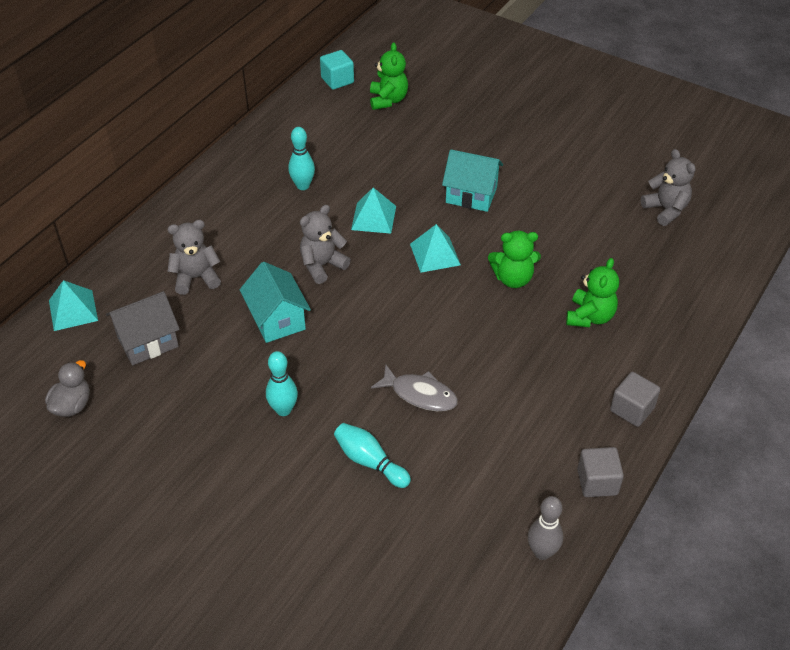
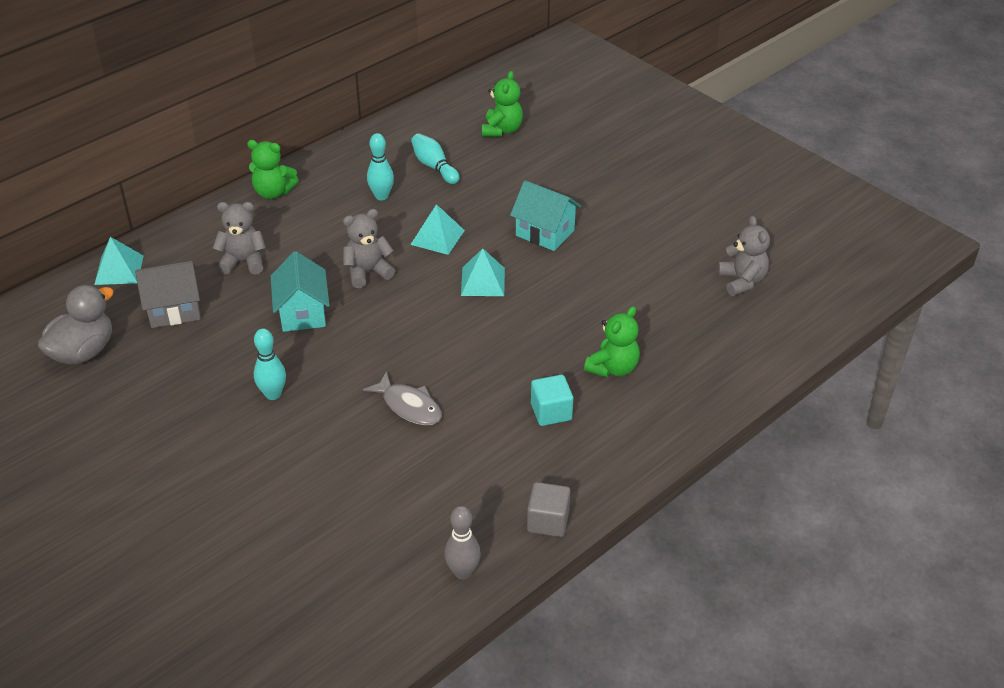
camera: 15 degrees right, 5 degrees down
grey duck [45,360,90,417] -> grey duck [38,285,114,364], size x1.54
turquoise cube [320,50,354,90] -> turquoise cube moved to [531,375,573,426]
turquoise bowling pin [334,423,411,488] -> turquoise bowling pin moved to [411,133,459,184]
green teddy bear [488,231,541,288] -> green teddy bear moved to [247,140,299,199]
grey cube [610,372,661,427] -> none

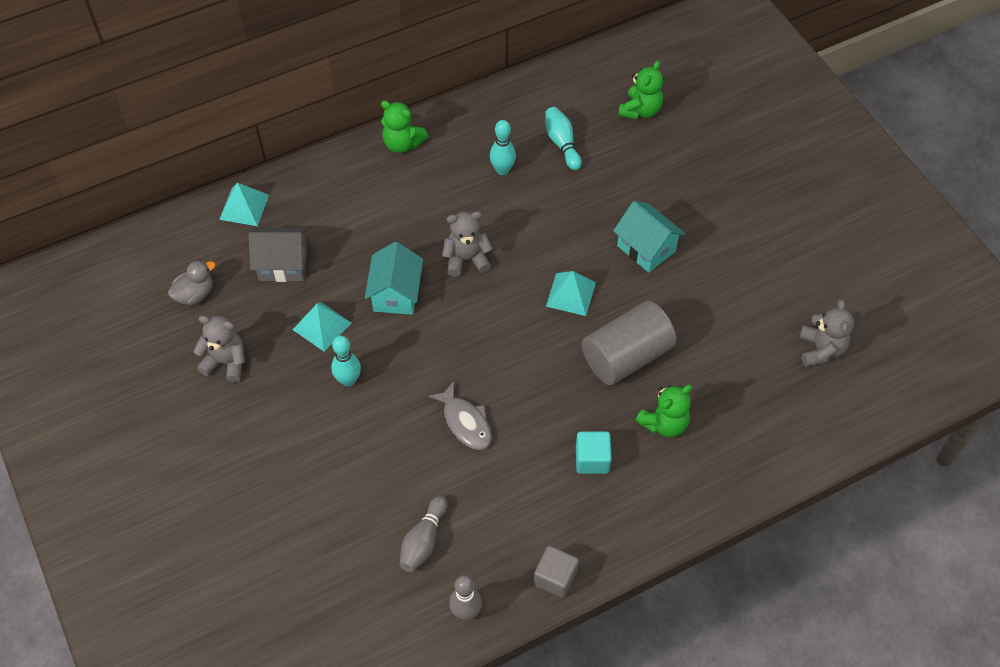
camera: 15 degrees right, 15 degrees up
grey duck [38,285,114,364] -> grey duck [168,260,215,305], size x0.65
grey teddy bear [213,202,266,275] -> grey teddy bear moved to [194,316,245,382]
turquoise pyramid [410,204,465,255] -> turquoise pyramid moved to [293,302,351,351]
none -> grey bowling pin [399,496,447,572]
none -> grey cylinder [582,301,677,385]

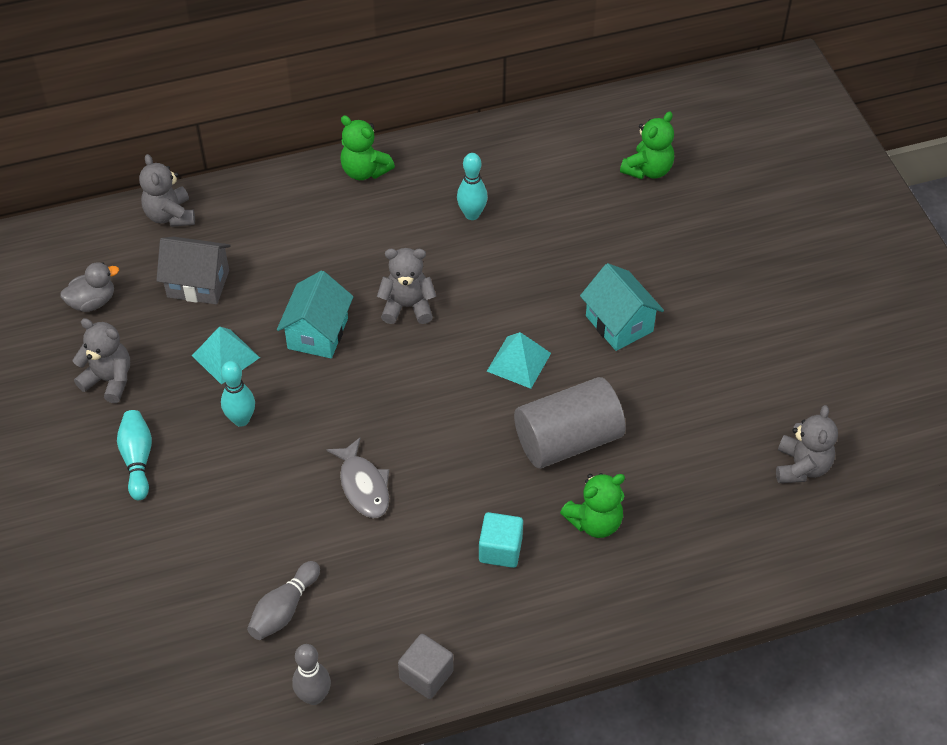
camera: 10 degrees right, 5 degrees down
turquoise pyramid [219,182,269,226] -> grey teddy bear [139,154,195,227]
turquoise bowling pin [545,107,582,170] -> turquoise bowling pin moved to [117,410,152,500]

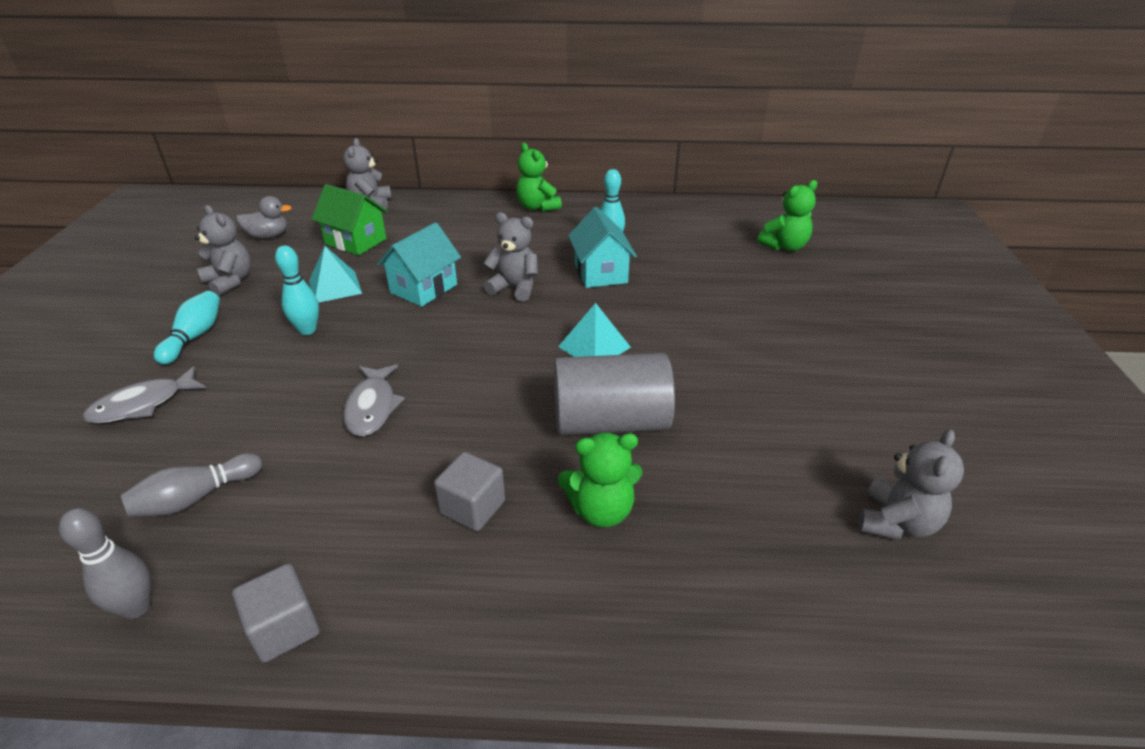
camera: 20 degrees right, 15 degrees down
grey house [156,237,231,304] -> green house [312,184,388,255]
turquoise cube [479,512,523,568] -> grey cube [434,452,505,531]
turquoise house [580,263,664,351] -> turquoise house moved to [568,207,637,288]
none -> grey fish [83,366,206,423]

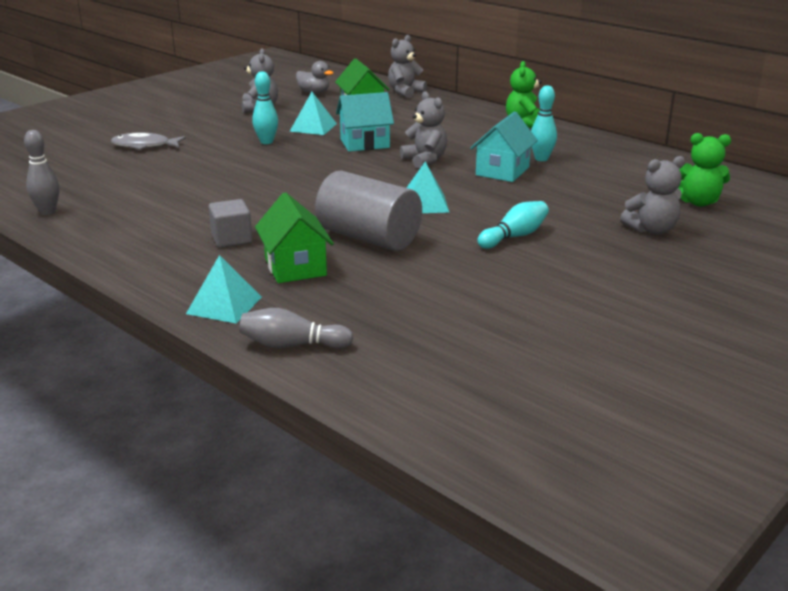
camera: 40 degrees right, 10 degrees down
grey bowling pin [121,453,262,517] -> grey bowling pin moved to [239,308,353,349]
turquoise bowling pin [154,291,220,365] -> turquoise bowling pin moved to [477,201,549,249]
grey cube [232,563,320,663] -> none
grey fish [343,364,405,436] -> none
green teddy bear [558,433,643,527] -> green house [255,192,334,283]
grey teddy bear [858,429,964,540] -> grey teddy bear moved to [620,156,685,235]
none -> turquoise pyramid [186,255,262,323]

